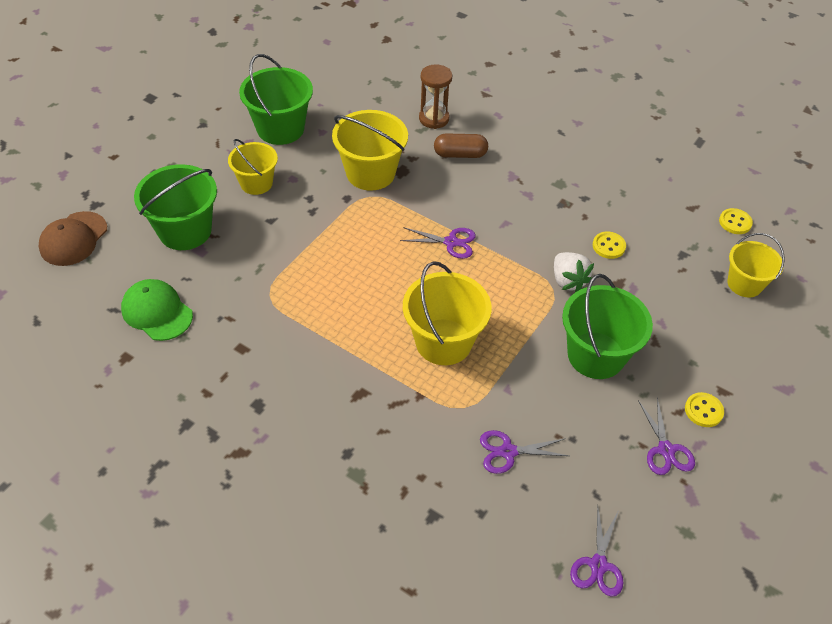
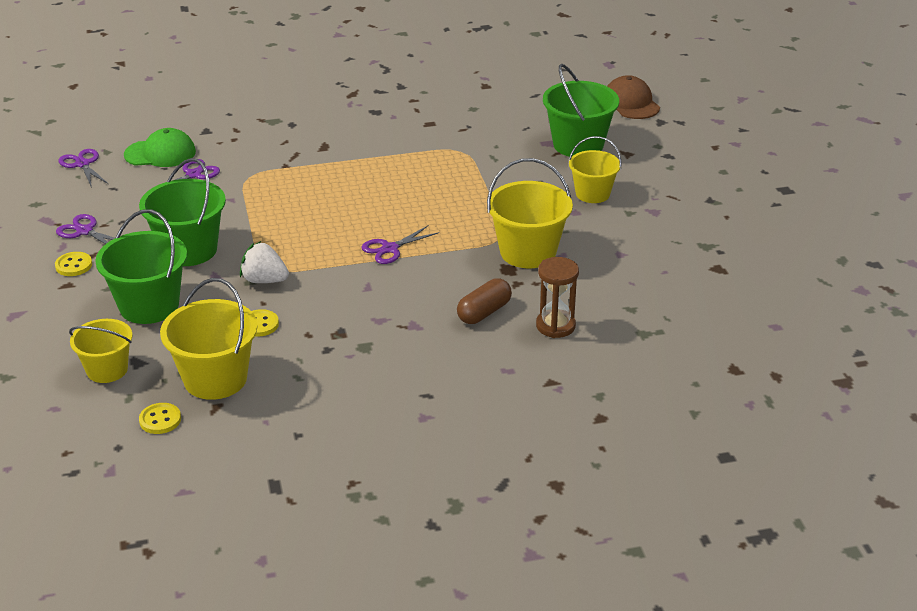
camera: 135 degrees right, 15 degrees down
green cap [121,279,193,341] -> green cap moved to [124,128,196,167]
green bucket [239,54,313,145] -> green bucket moved to [95,209,187,324]
yellow bucket [403,261,492,365] -> yellow bucket moved to [160,278,258,400]

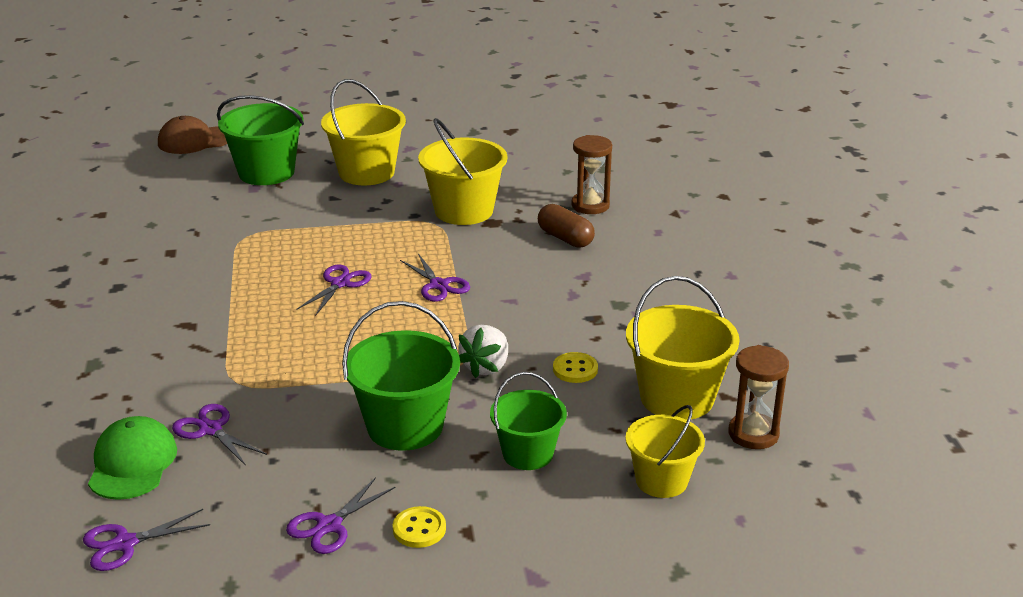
camera: 85 degrees left, 5 degrees down
green bucket [95,209,187,324] -> green bucket [490,372,567,470], size x0.65
yellow button [139,403,181,434] -> brown hourglass [729,345,789,449]
yellow bucket [569,136,622,203] -> yellow bucket [321,79,406,186], size x1.54
none -> purple scissors [297,265,372,316]

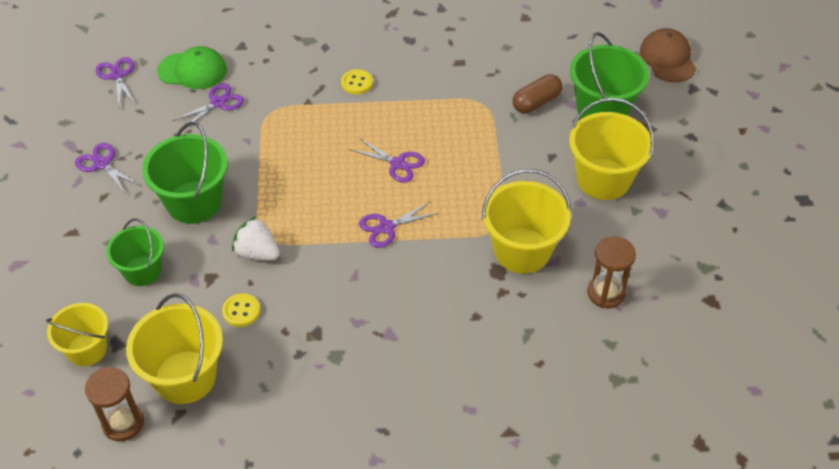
camera: 95 degrees right, 20 degrees up
yellow button [393,506,446,548] -> yellow button moved to [341,69,373,94]
brown capsule [538,204,595,248] -> brown capsule moved to [513,74,562,113]
brown hourglass [571,135,612,214] -> brown hourglass moved to [587,236,636,308]

